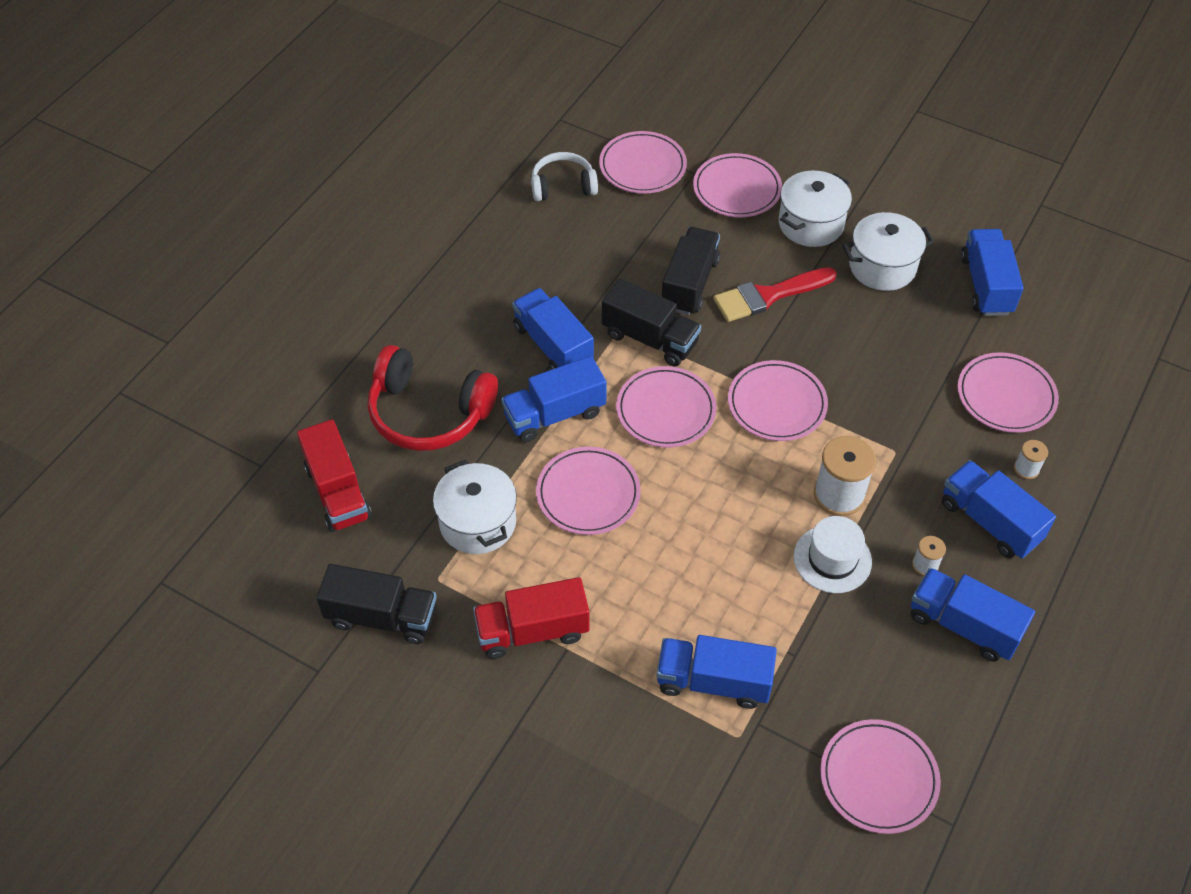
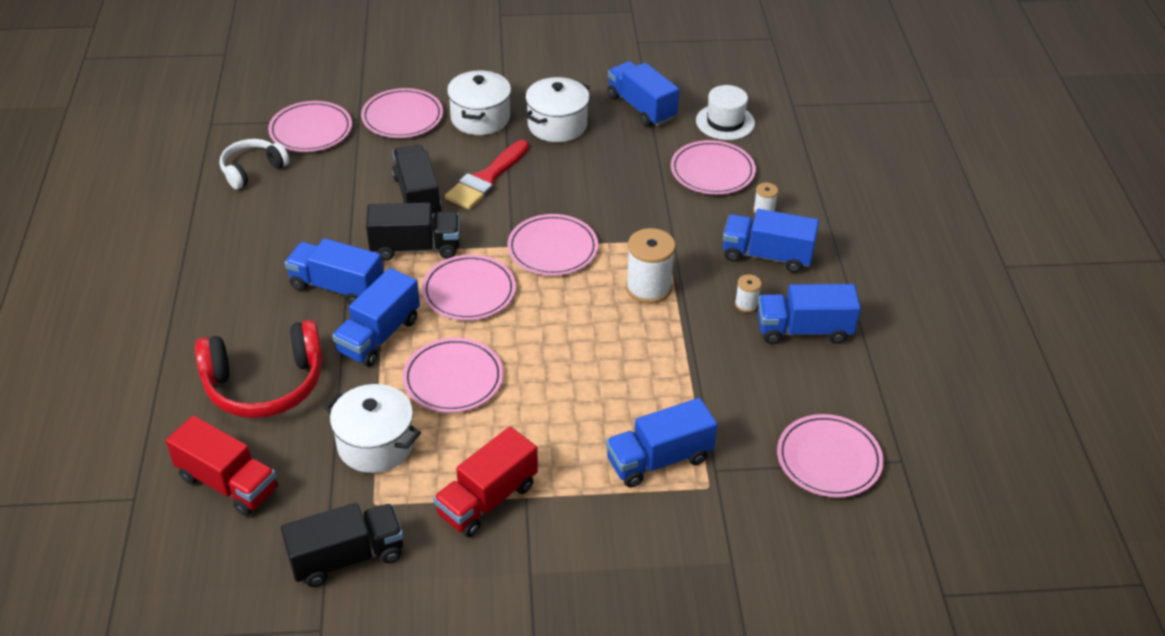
camera: 35 degrees left, 10 degrees down
white hat [794,516,872,593] -> white hat moved to [696,85,755,140]

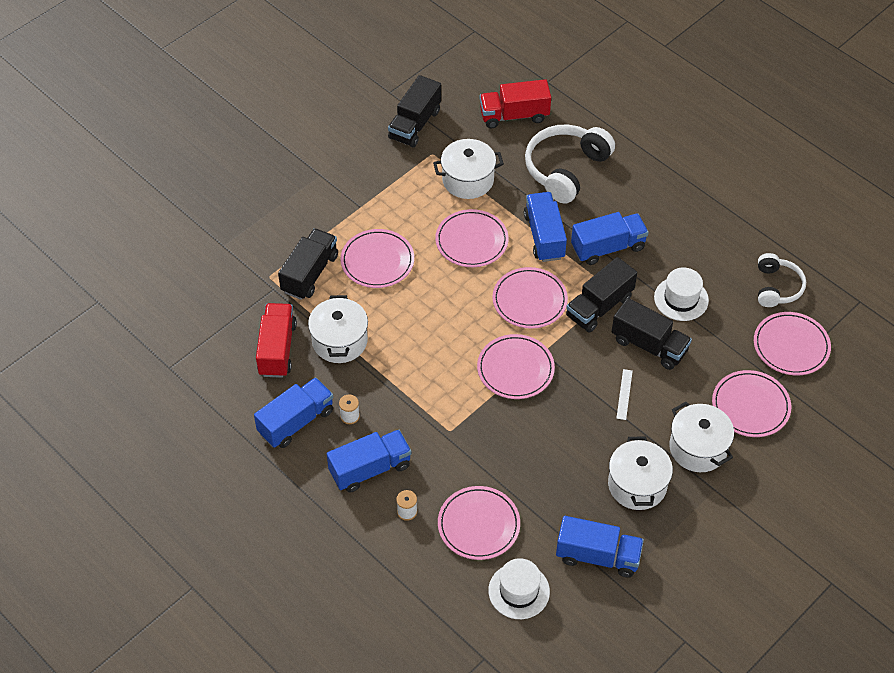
camera: 140 degrees right, 10 degrees up
red headphones [195,320,323,418] -> white headphones [525,124,615,204]
red truck [433,426,538,537] -> red truck moved to [256,303,297,378]
red brush [445,140,529,210] -> white ruler [616,369,633,420]
blue truck [606,398,718,488] -> black truck [278,228,338,300]
white spool [626,228,675,304] -> none
pink plate [777,414,884,498] -> pink plate moved to [341,229,414,288]
none -> white pot [308,295,368,363]
none -> white hat [654,268,709,321]

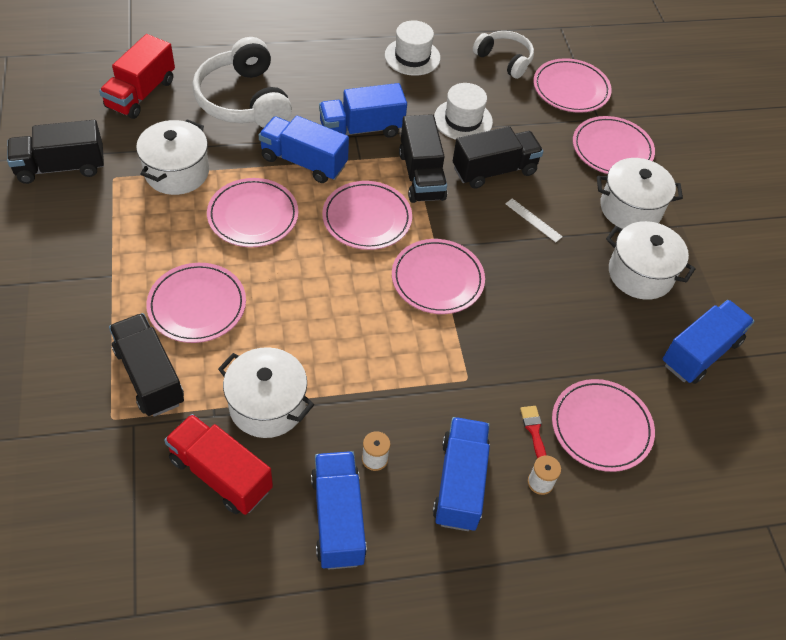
camera: 60 degrees left, 0 degrees up
black truck [388,75,441,148] -> black truck turned 105 degrees clockwise [7,120,104,184]
white hat [488,558,550,619] -> white hat moved to [385,20,441,76]
blue truck [571,212,649,265] -> blue truck turned 120 degrees counterclockwise [319,83,407,138]
none -> red brush [520,406,547,459]

